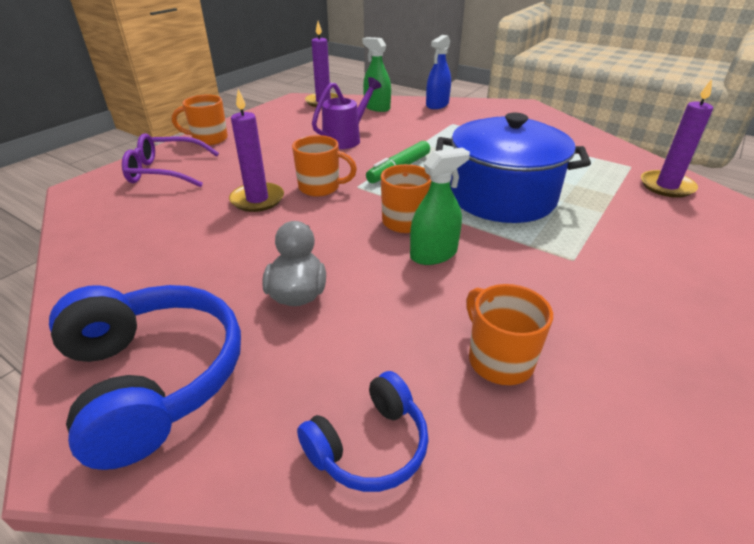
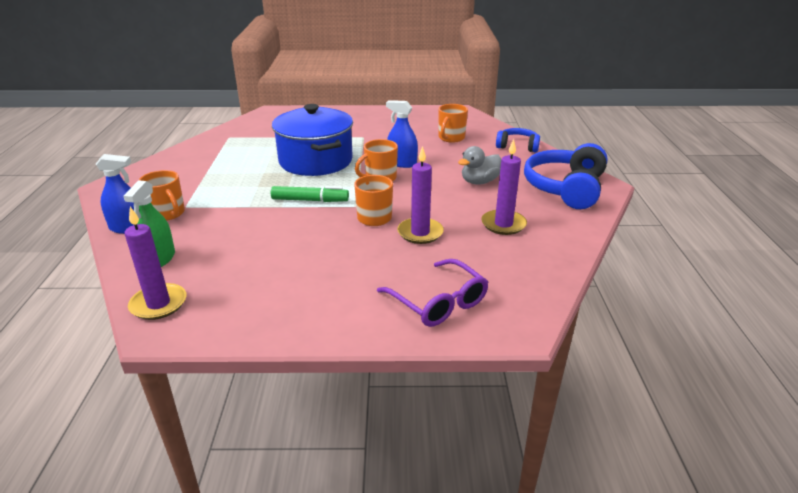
camera: 125 degrees left, 5 degrees down
orange mug [172,95,228,145] -> orange mug moved to [139,170,185,221]
purple watering can [312,77,382,149] -> none
green spray bottle [410,148,470,265] -> blue spray bottle [386,100,418,168]
purple candle [641,79,713,198] -> purple candle moved to [481,139,527,235]

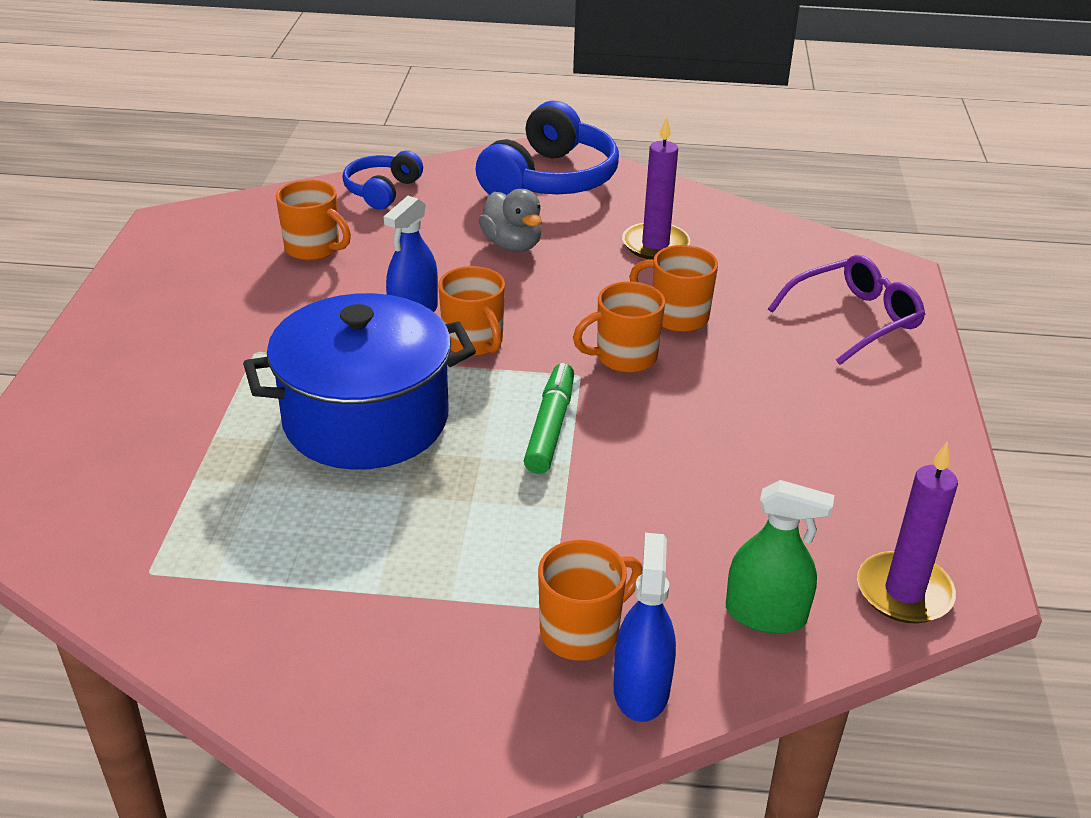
camera: 85 degrees left, 5 degrees up
purple candle [397,146,444,244] -> orange mug [629,245,718,332]
blue headphones [524,143,608,209] -> blue headphones turned 90 degrees counterclockwise [476,101,619,195]

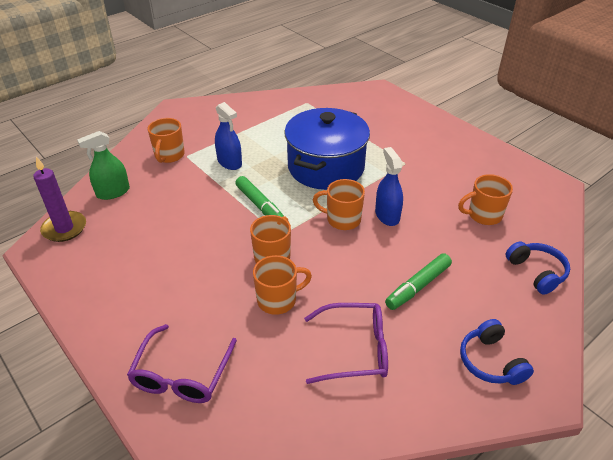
camera: 135 degrees right, 5 degrees up
blue headphones [476,101,619,195] -> blue headphones [460,319,534,385], size x0.56
grey duck [479,189,542,252] -> green marker [385,253,452,310]
blue spray bottle [614,533,676,722] -> blue spray bottle moved to [215,102,242,170]
purple candle [622,117,690,260] -> purple glasses [304,303,388,384]

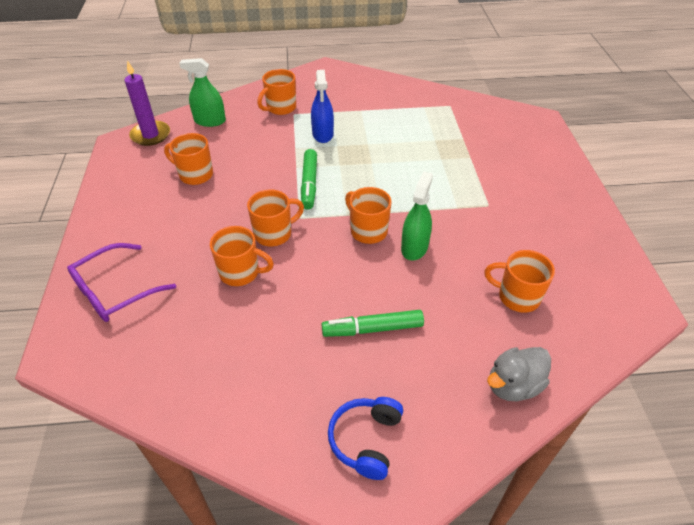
camera: 35 degrees right, 5 degrees up
blue pot [284,108,370,190] -> none
purple glasses [304,303,388,384] -> none
blue spray bottle [375,147,403,226] -> green spray bottle [401,171,433,261]
blue headphones [505,241,570,295] -> grey duck [487,347,551,401]
none -> orange mug [164,133,213,185]

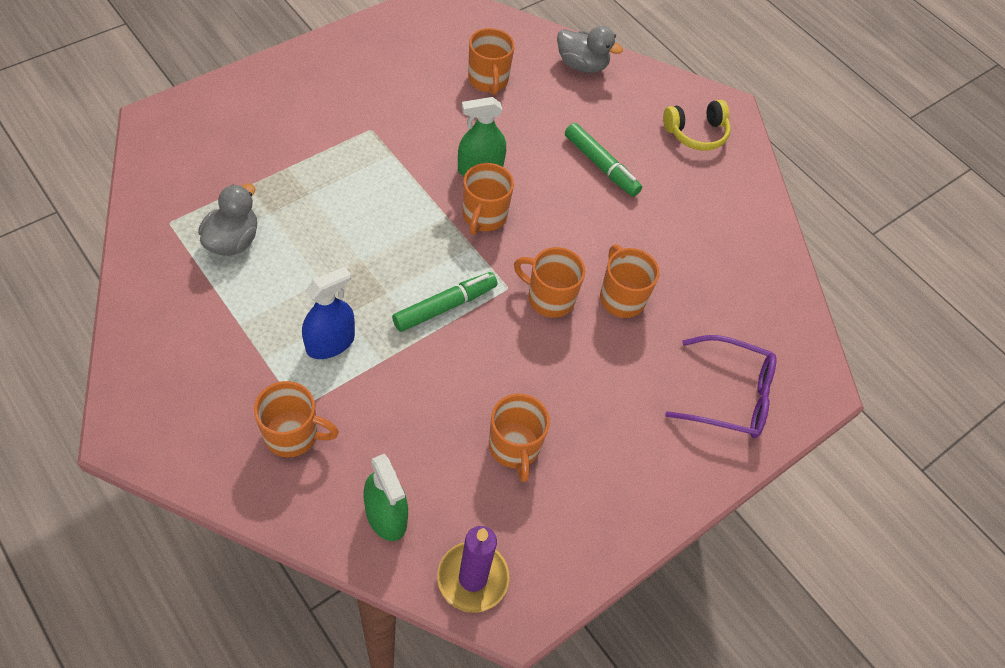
camera: 130 degrees left, 10 degrees up
blue headphones [328,397,403,480] -> yellow headphones [663,100,731,151]
none -> grey duck [198,183,257,256]

